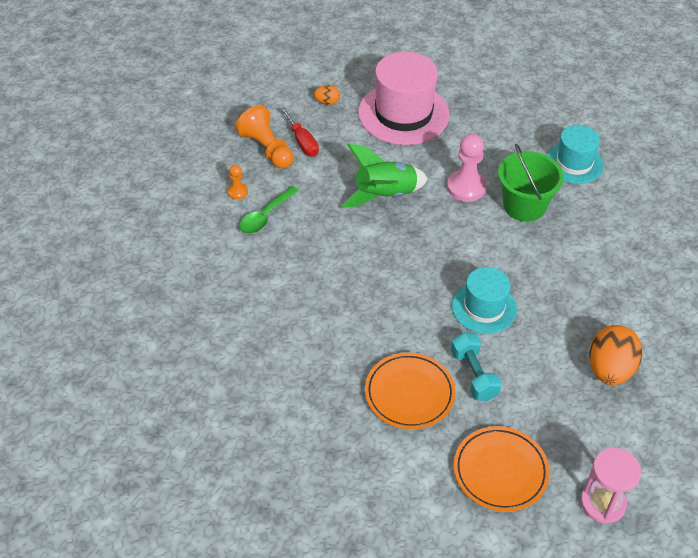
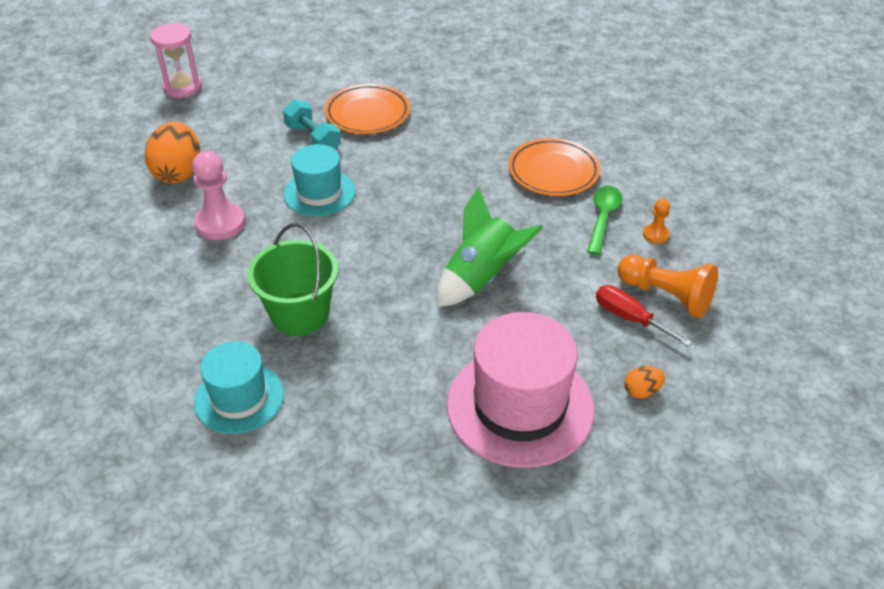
camera: 160 degrees right, 5 degrees down
pink pawn [447,134,486,202] -> pink pawn moved to [192,151,245,240]
orange plate [454,426,550,512] -> orange plate moved to [508,138,600,196]

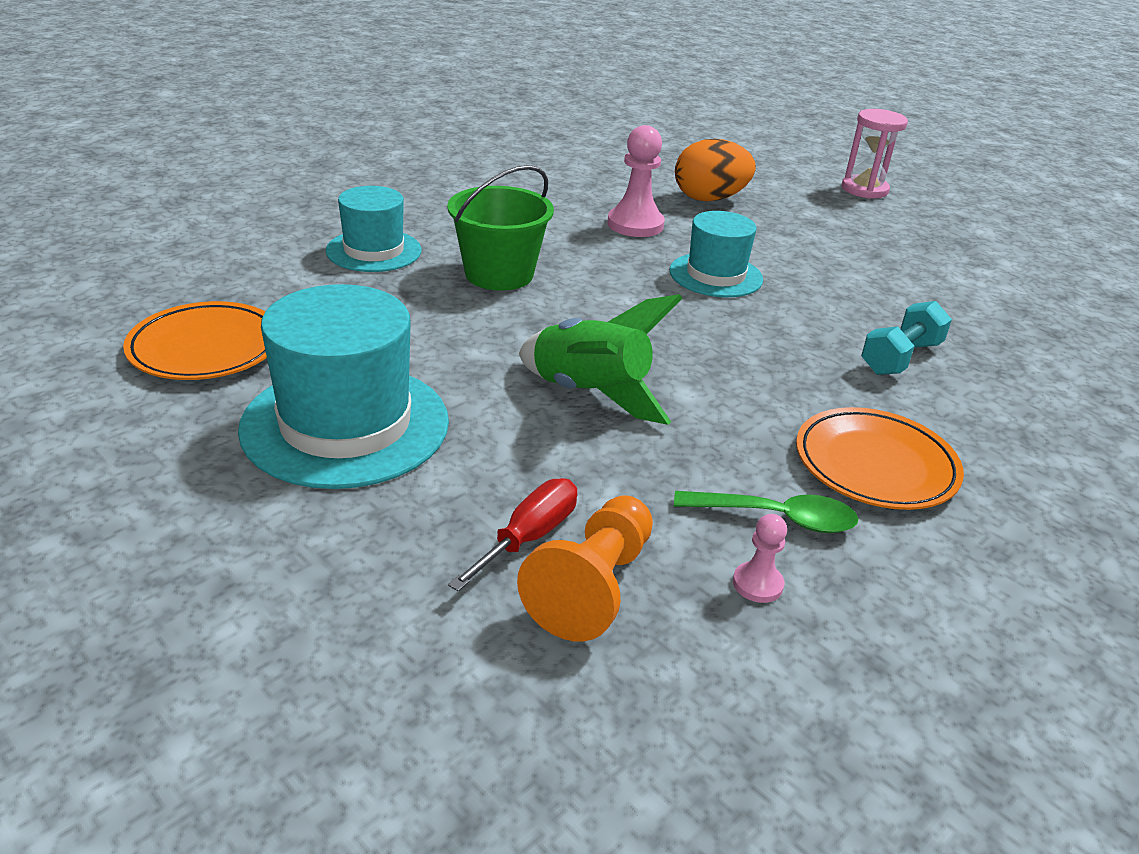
camera: 80 degrees right, 10 degrees down
turquoise dumbbell [283,100,341,149] -> turquoise dumbbell moved to [861,301,952,375]
orange plate [325,84,410,134] -> orange plate moved to [123,301,267,380]
pink hat [447,312,594,468] -> turquoise hat [238,284,449,489]
orange egg [624,366,665,399] -> none
orange pawn [643,198,670,244] -> pink pawn [733,514,787,603]

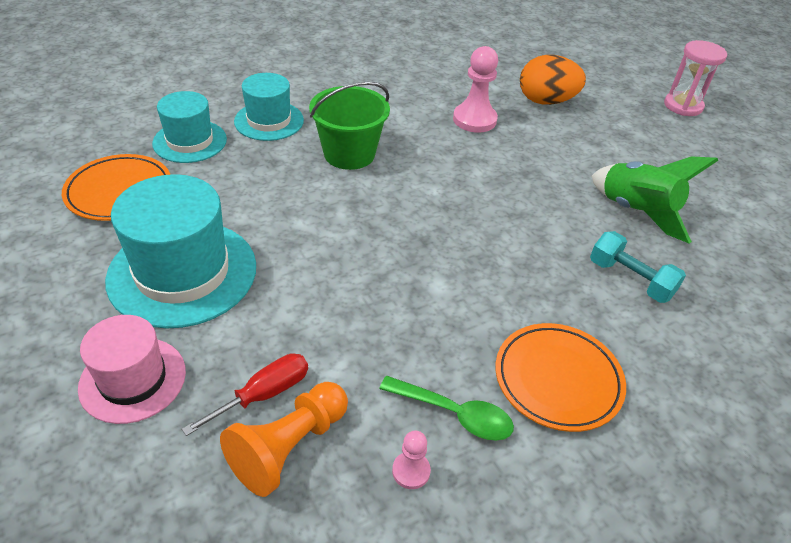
camera: 15 degrees right, 10 degrees up
green rocket [519,294,683,425] -> green rocket moved to [591,156,718,243]
turquoise hat [670,211,763,297] -> turquoise hat moved to [152,91,227,163]
turquoise dumbbell [861,301,952,375] -> turquoise dumbbell turned 75 degrees clockwise [590,231,686,303]
none -> pink hat [78,315,186,424]

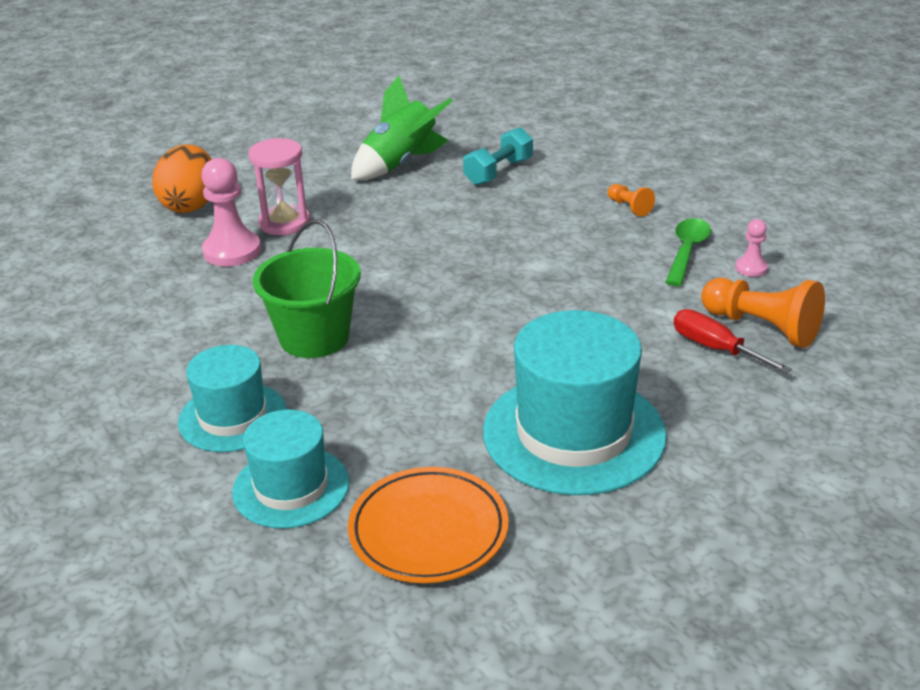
camera: 90 degrees left, 10 degrees down
pink hat [78,315,186,424] -> none
orange plate [496,323,626,432] -> orange pawn [608,184,655,217]
pink hourglass [664,40,727,116] -> pink hourglass moved to [248,138,310,235]

